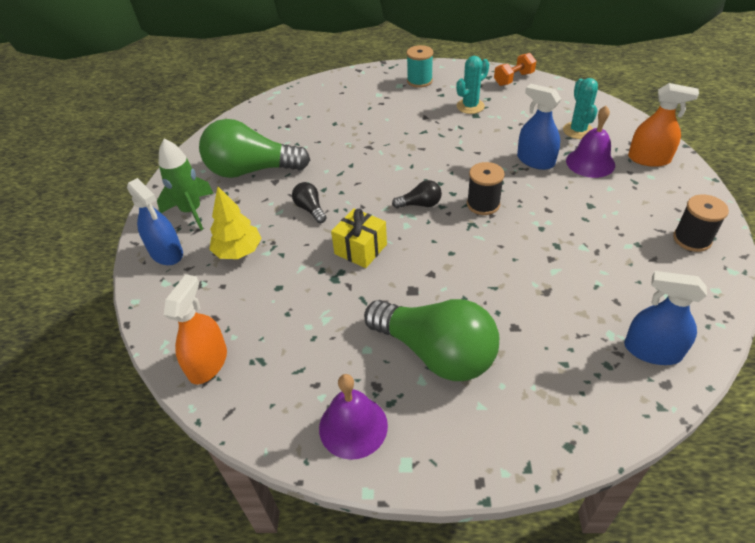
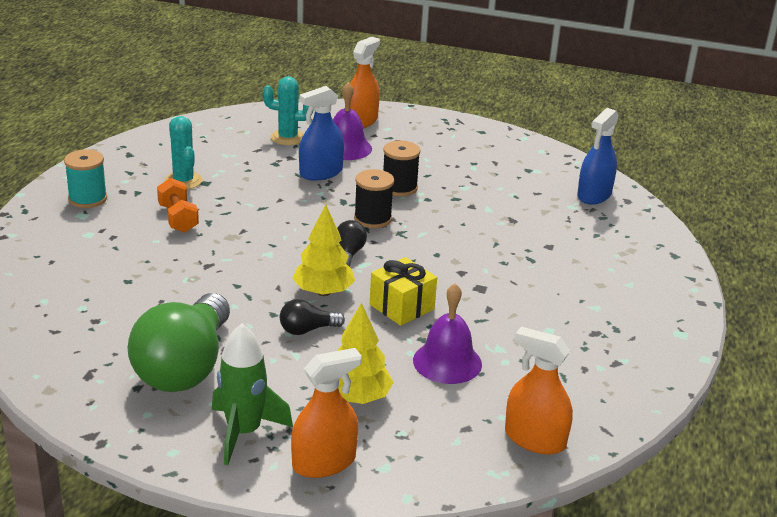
camera: 80 degrees left, 15 degrees down
blue spray bottle [127,178,183,265] -> orange spray bottle [291,348,362,478]
purple bell [319,374,388,460] -> purple bell moved to [413,283,482,384]
green light bulb [364,299,499,381] -> none
orange dumbbell [494,53,536,86] -> orange dumbbell moved to [157,178,199,232]
black spool [673,194,729,252] -> black spool moved to [383,140,421,196]
none -> yellow tree [292,204,355,296]

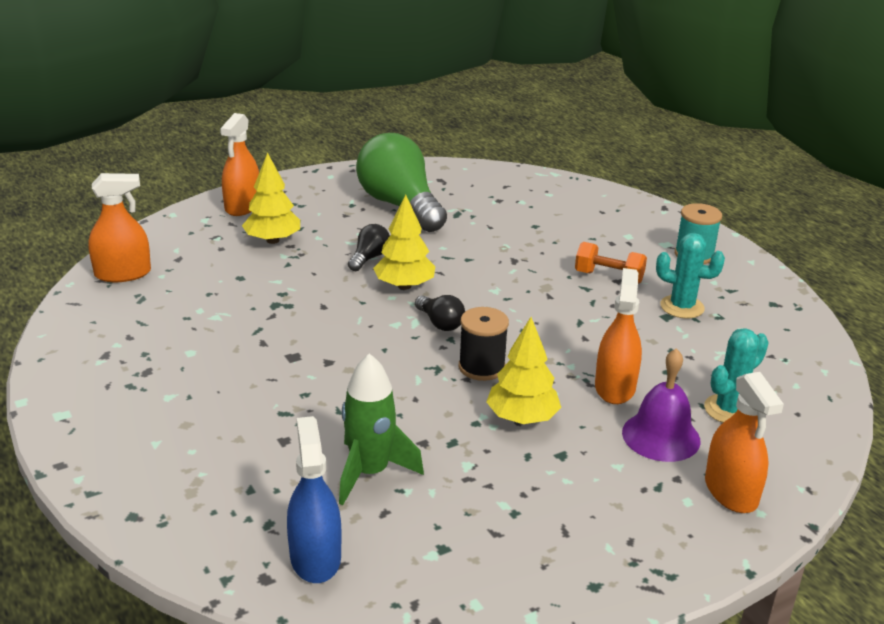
camera: 135 degrees right, 0 degrees up
green rocket [212,324,293,465] -> green rocket moved to [339,353,424,505]
blue spray bottle [299,86,344,180] -> orange spray bottle [595,268,642,404]
yellow gift [370,257,437,326] -> none
black spool [383,140,421,196] -> yellow tree [486,317,561,424]
purple bell [413,283,482,384] -> none

